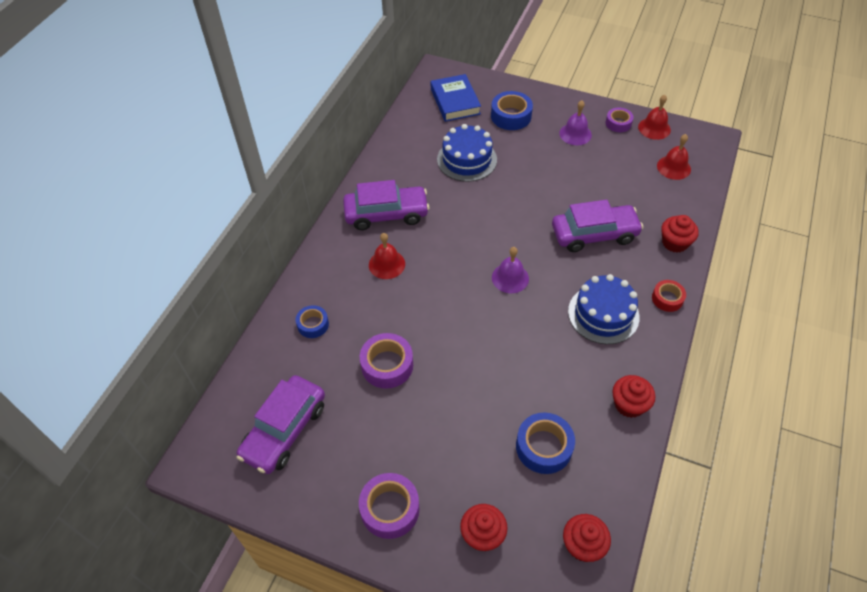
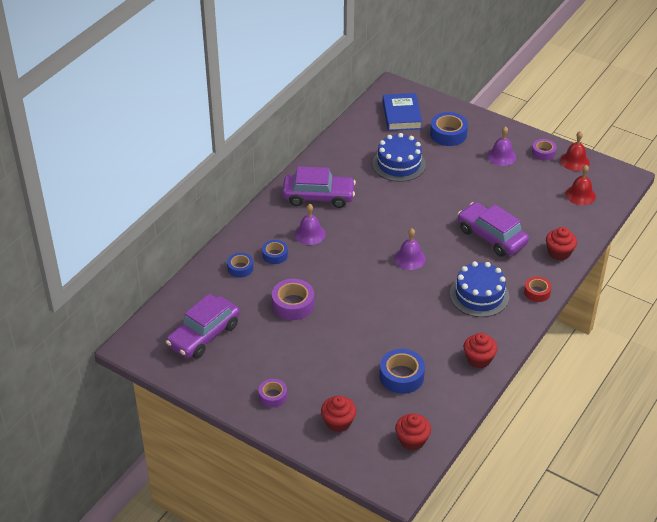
camera: 10 degrees right, 10 degrees down
purple tape [359,473,420,539] -> purple tape [259,379,287,407], size x0.63
red bell [369,233,405,279] -> purple bell [295,204,326,245]
purple car [552,199,644,252] -> purple car turned 135 degrees counterclockwise [458,202,529,257]
none -> blue tape [262,240,288,264]

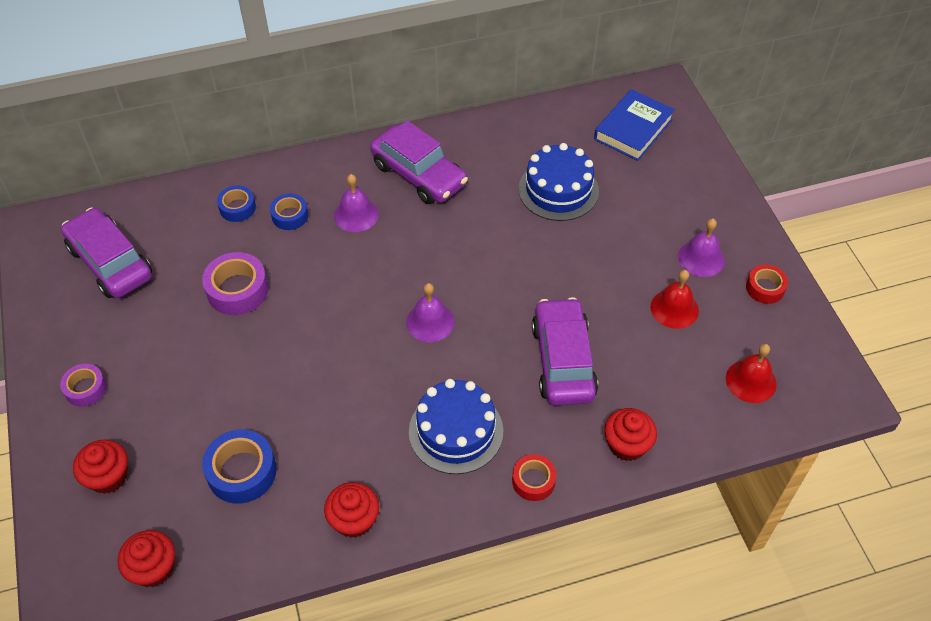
camera: 40 degrees right, 10 degrees up
purple car [166,294,240,359] -> purple car turned 60 degrees clockwise [61,207,152,298]
blue tape [430,112,468,146] -> none
purple tape [532,139,556,161] -> red tape [746,265,788,304]
red bell [560,131,590,171] -> red bell moved to [650,270,699,329]

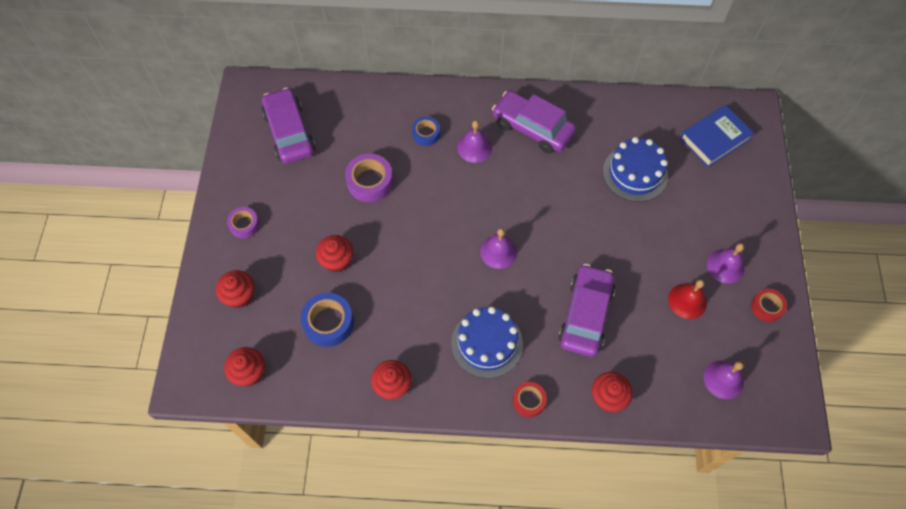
camera: 20 degrees right, 10 degrees up
blue tape [217,185,256,222] -> none
purple car [370,120,468,204] -> purple car turned 150 degrees clockwise [492,91,576,154]
red bell [726,344,777,403] -> purple bell [703,360,744,399]
none -> red cupcake [316,235,353,272]

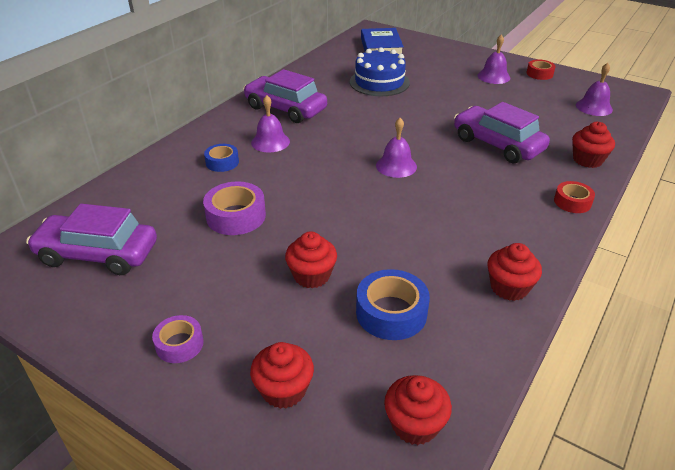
camera: 60 degrees left, 25 degrees down
blue cake [451,307,523,378] -> none
purple car [492,91,576,154] -> purple car turned 60 degrees clockwise [243,69,327,123]
red bell [668,279,707,319] -> none

